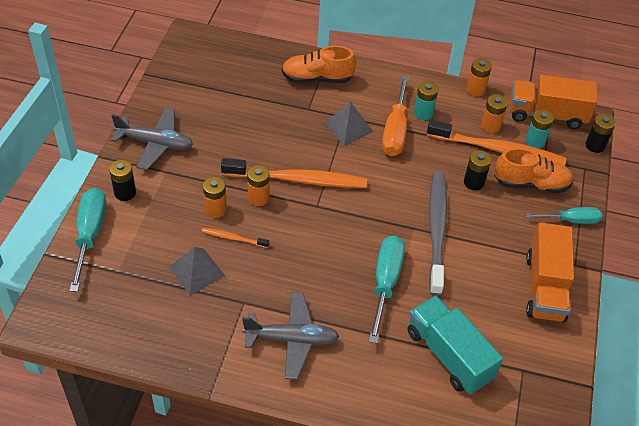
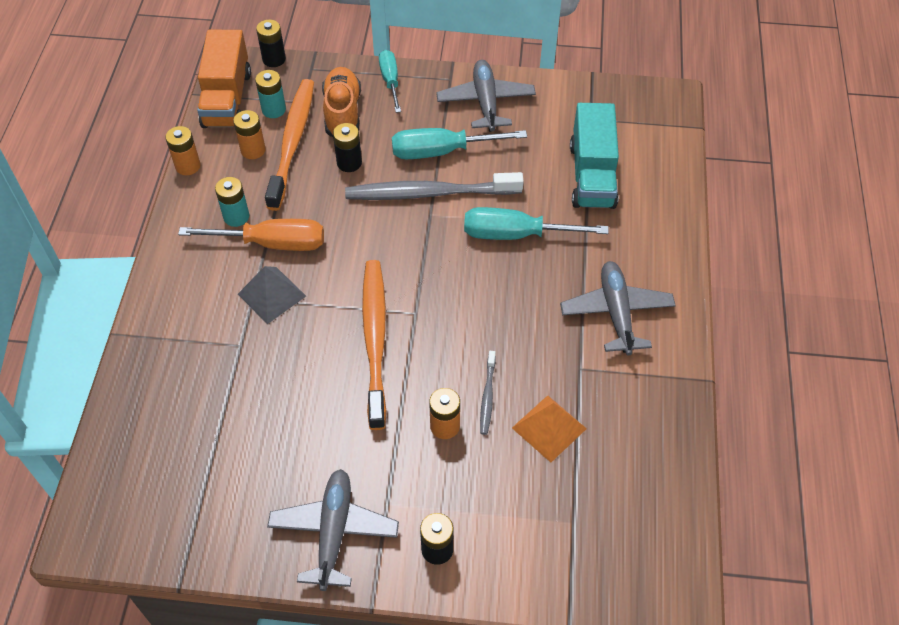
camera: 95 degrees left, 5 degrees up
turquoise screwdriver [69,188,106,292] -> turquoise screwdriver moved to [392,128,527,159]
grey pyramid [169,247,225,295] -> orange pyramid [512,395,587,462]
orange toothbrush [202,228,269,248] -> grey toothbrush [480,351,496,435]
orange battery [247,165,270,206] -> none
orange shoe [282,46,356,83] -> none
turquoise truck [407,296,503,394] -> turquoise truck turned 45 degrees counterclockwise [570,103,619,209]
orange truck [526,222,574,322] -> grey plane [436,60,536,132]

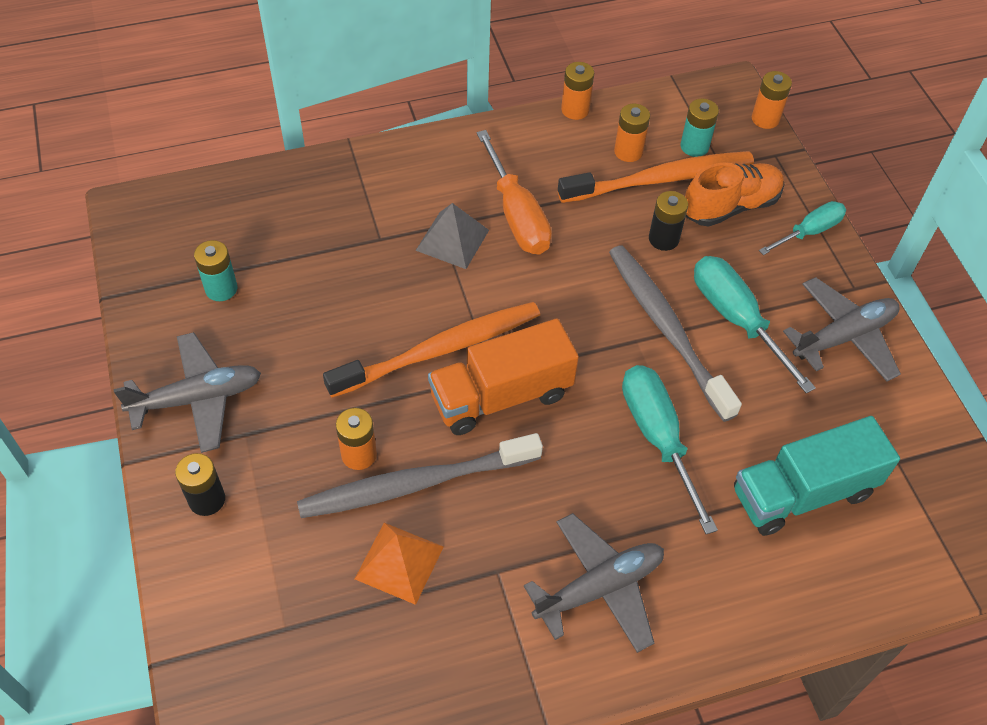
camera: 65 degrees right, 0 degrees up
orange truck [197,30,251,128] -> orange truck moved to [428,319,579,435]
turquoise battery [215,177,249,227] -> turquoise battery moved to [194,240,237,301]
black battery [256,19,286,67] -> orange battery [752,71,792,129]
grey toothbrush [480,351,496,435] -> grey toothbrush [297,433,543,518], size x2.21

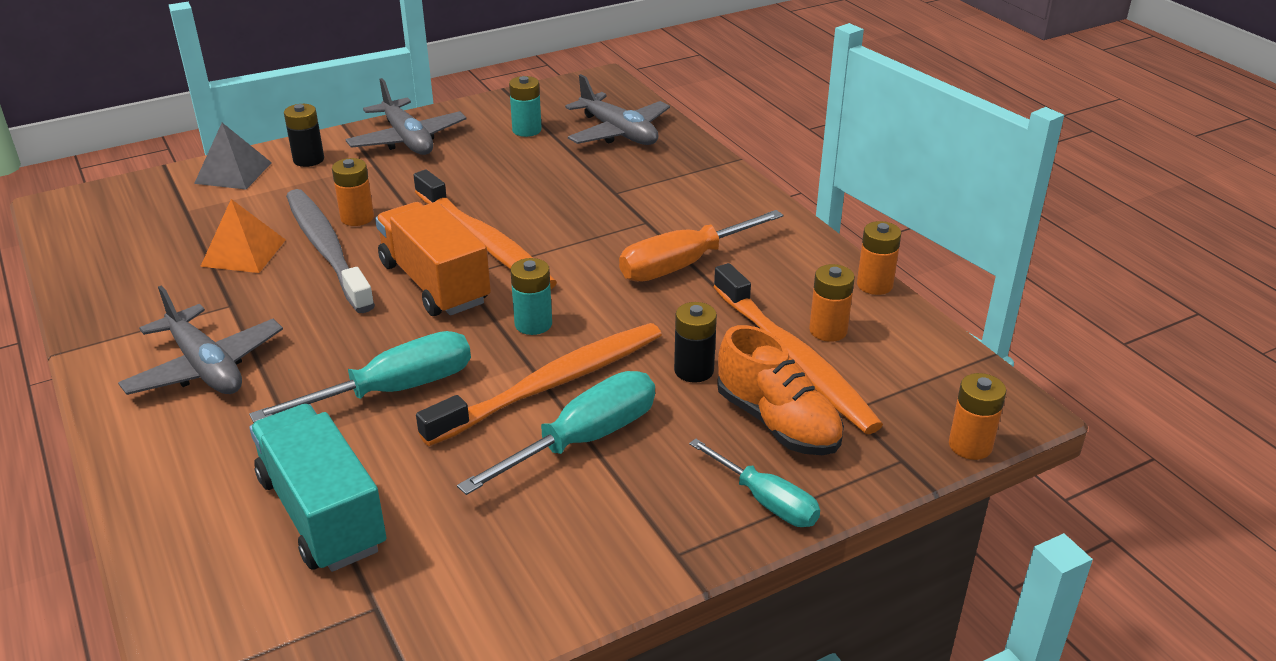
camera: 80 degrees right, 20 degrees down
grey pyramid [415,203,489,269] -> grey pyramid moved to [194,123,272,190]
grey toothbrush [609,245,742,422] -> orange toothbrush [416,323,662,446]
turquoise battery [680,99,719,157] -> turquoise battery moved to [510,258,552,335]
grey plane [783,277,901,382] -> grey plane moved to [565,74,670,145]

